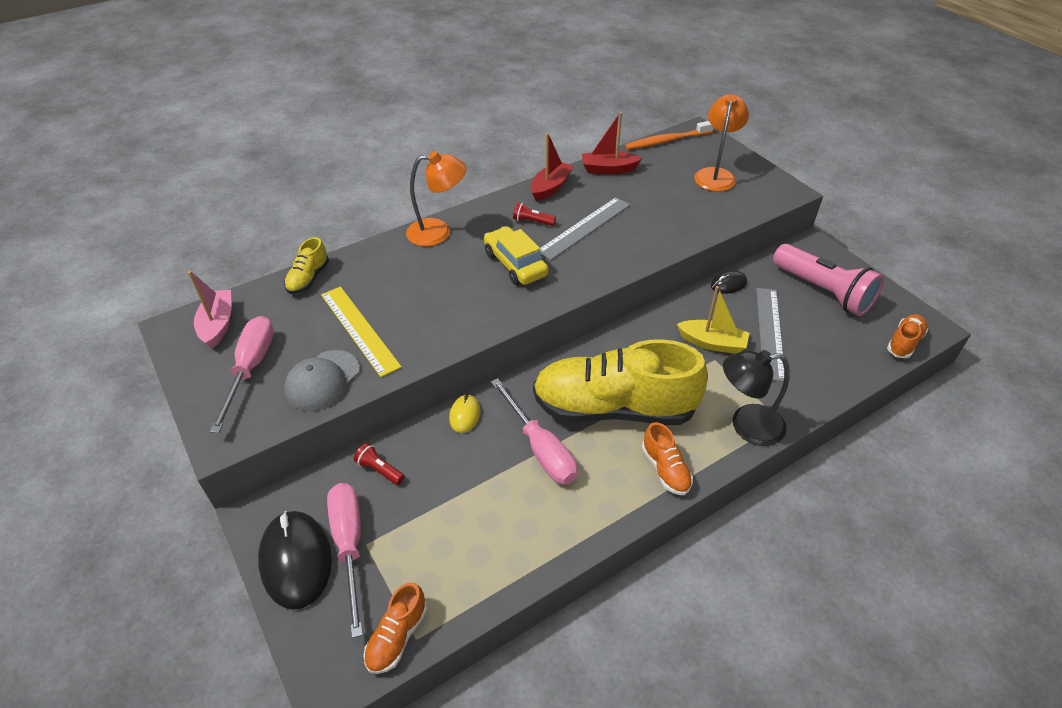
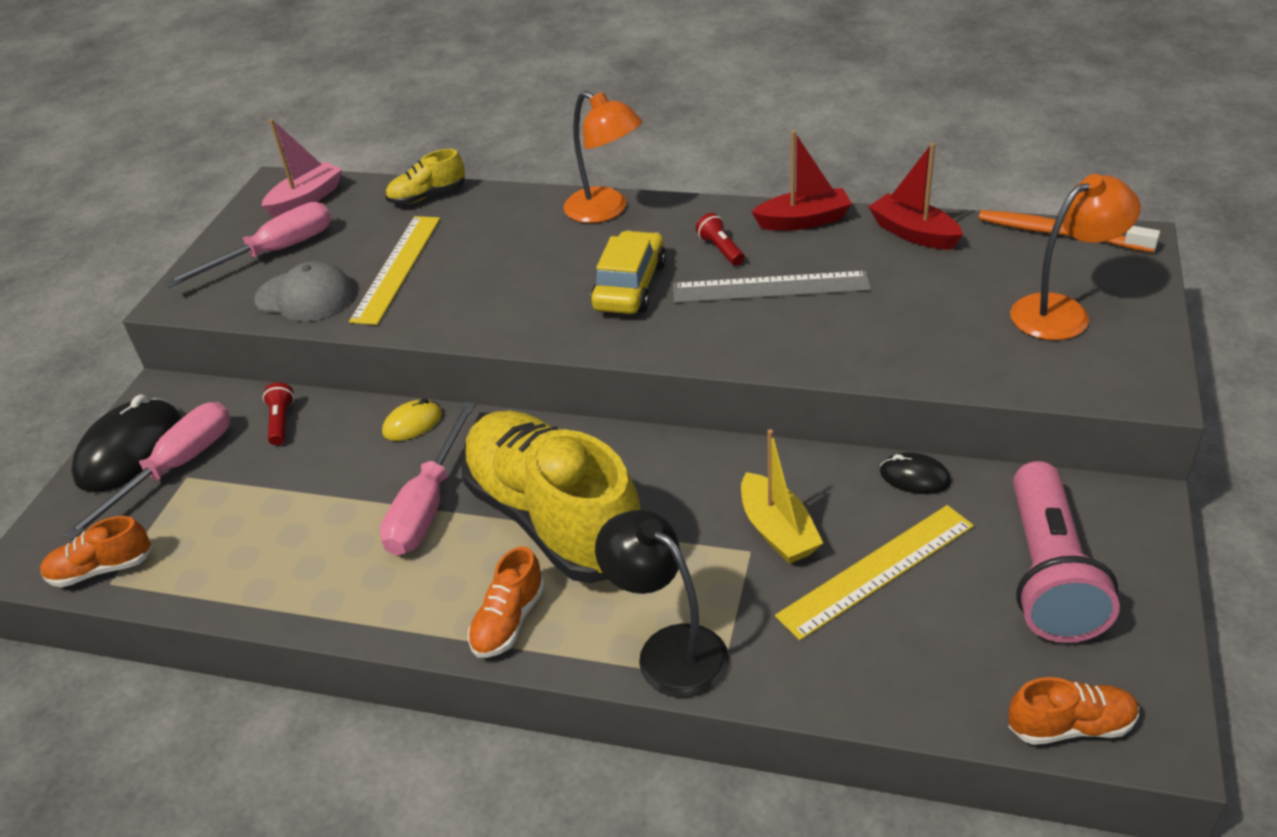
camera: 50 degrees right, 5 degrees down
grey cap [284,350,360,411] -> grey cap turned 150 degrees counterclockwise [254,261,354,322]
grey ruler [756,288,784,382] -> yellow ruler [775,505,974,640]

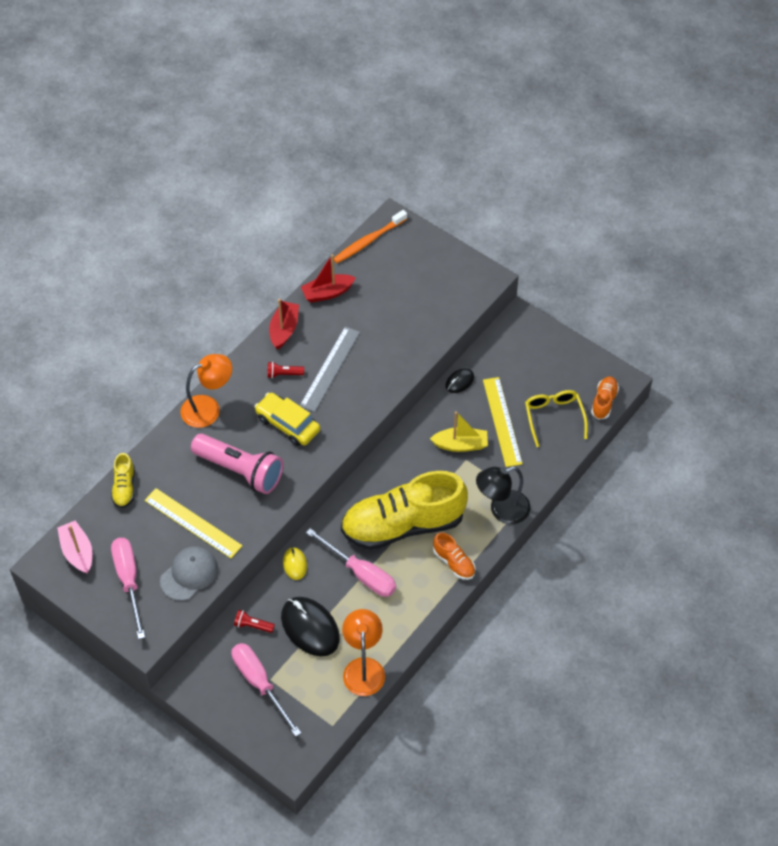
camera: 70 degrees left, 15 degrees up
orange shoe [40,516,152,587] -> none
black mouse [71,395,182,492] -> black mouse moved to [281,597,340,656]
orange lamp [1010,174,1141,340] -> orange lamp moved to [342,609,385,696]
pink flashlight [1013,461,1120,643] -> pink flashlight moved to [191,434,283,494]
none -> yellow glasses [525,390,588,447]

